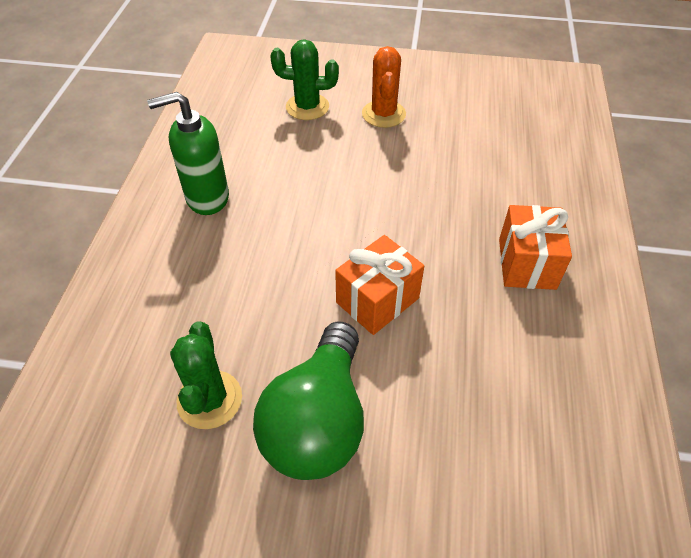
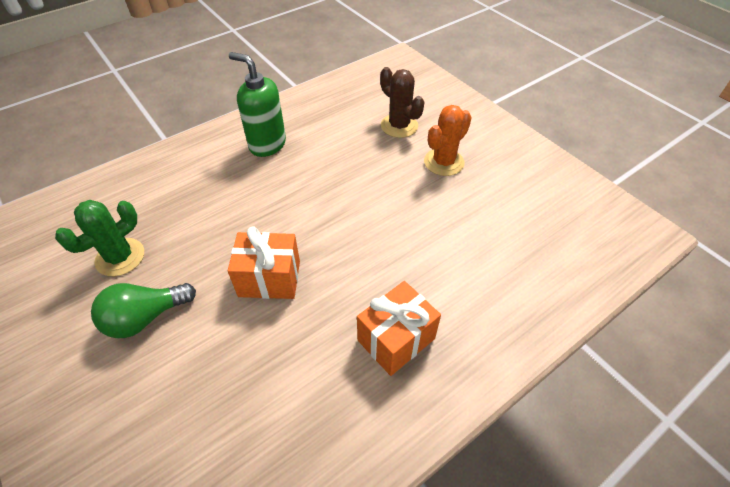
camera: 45 degrees right, 0 degrees up
green light bulb [253,321,364,480] -> green light bulb [91,283,196,338], size x0.66
green cactus [270,39,339,120] -> brown cactus [380,67,424,138]

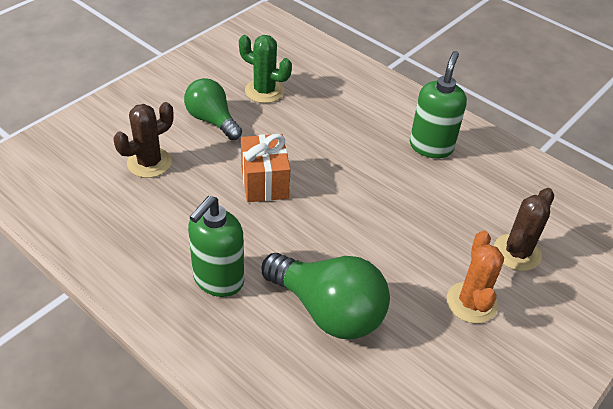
camera: 75 degrees right, 5 degrees down
orange gift [357,281,441,376] -> green soap dispenser [188,196,244,297]
orange cactus [424,105,472,176] -> orange cactus turned 60 degrees clockwise [447,230,504,324]
none -> brown cactus [114,102,173,178]
none -> green light bulb [262,253,390,339]

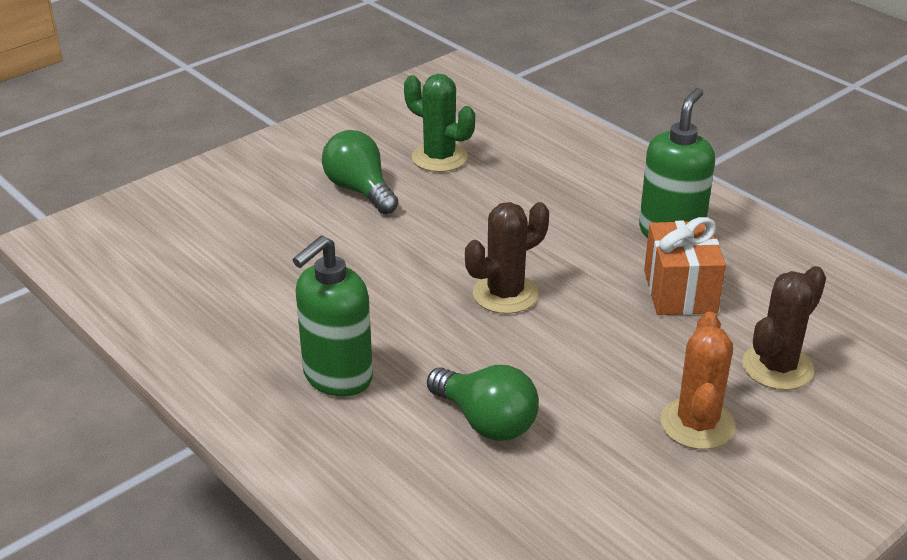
camera: 10 degrees right, 10 degrees down
brown cactus [114,102,173,178] -> brown cactus moved to [465,202,549,314]
orange gift [241,134,290,202] -> orange gift moved to [644,217,726,315]
green light bulb [262,253,390,339] -> green light bulb [427,365,539,441], size x0.66

